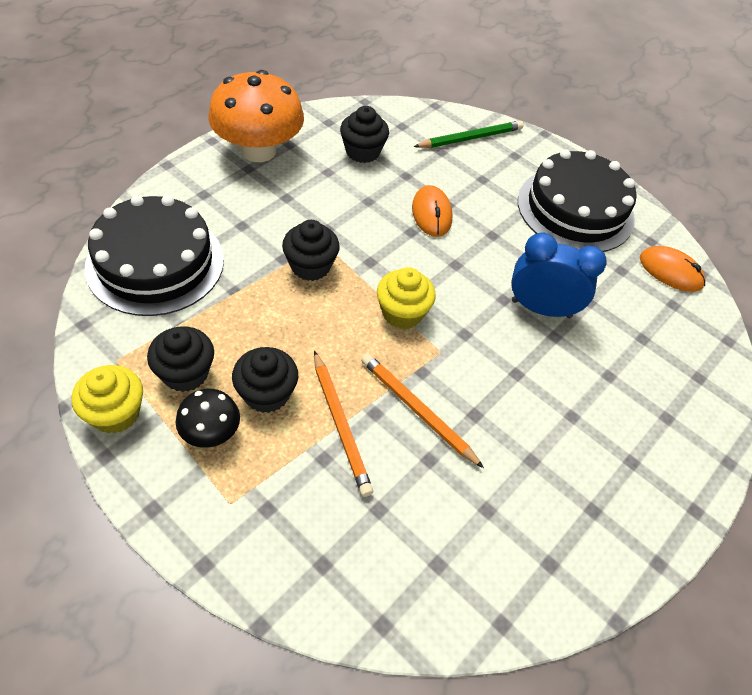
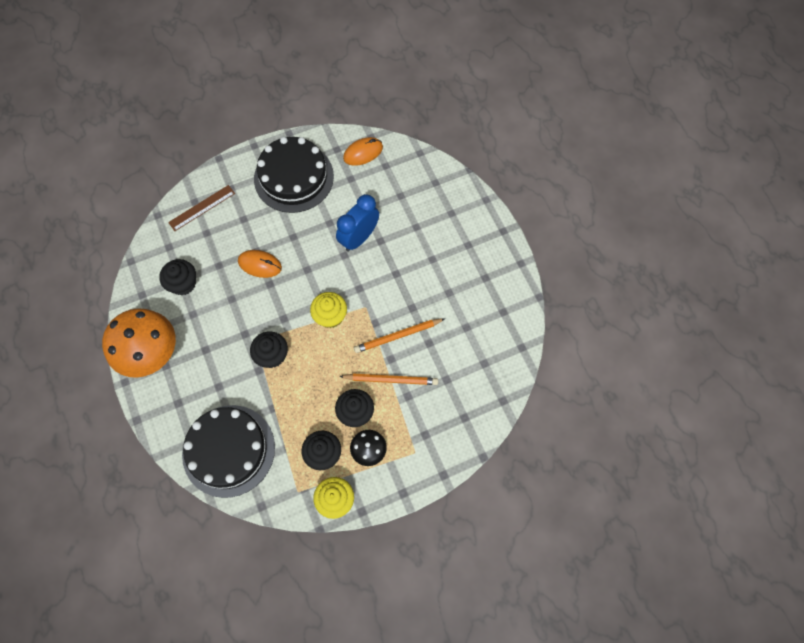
camera: 60 degrees left, 15 degrees up
green pencil [413,120,523,148] -> brown ruler [168,185,235,231]

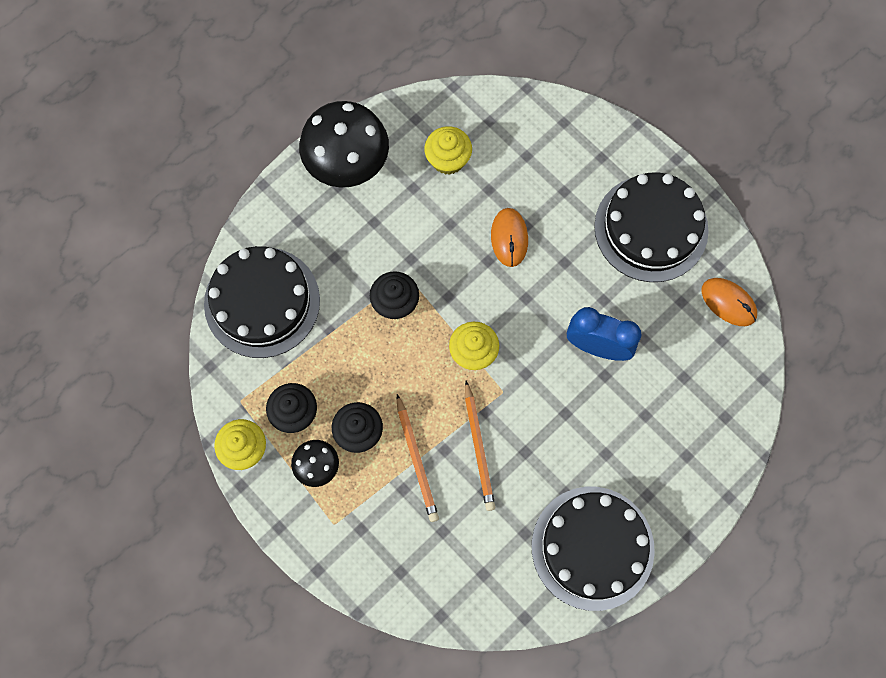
camera: 70 degrees right, 5 degrees up
orange mushroom [102,308,176,378] -> black mushroom [299,101,389,187]
black cupcake [159,259,196,295] -> yellow cupcake [424,126,472,175]
brown ruler [168,185,235,231] -> none
orange pencil [354,318,446,353] -> orange pencil turned 150 degrees counterclockwise [465,381,495,511]
none -> black cake [532,487,655,611]

